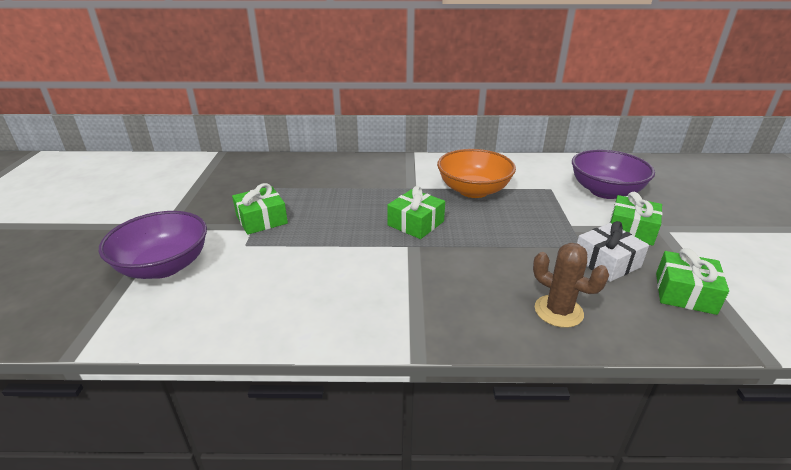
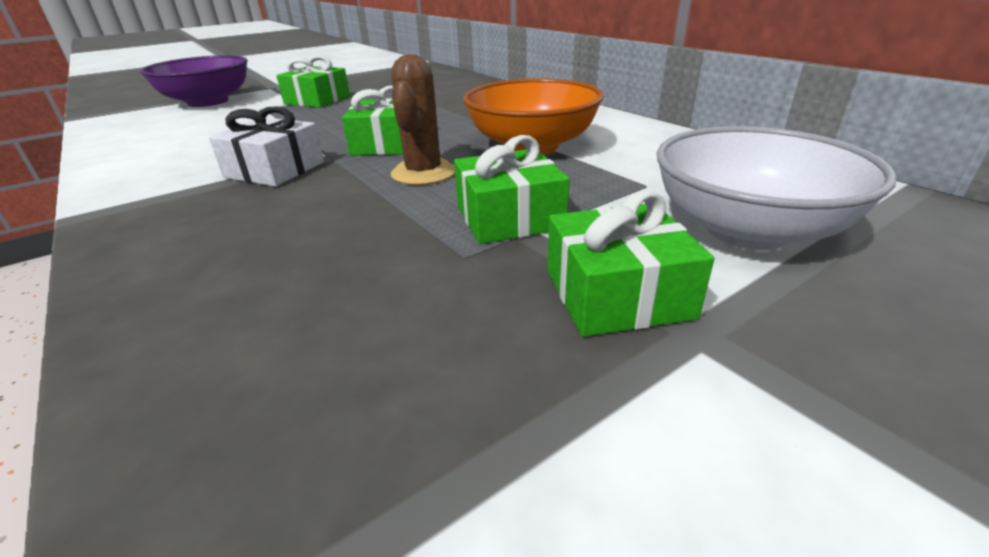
camera: 55 degrees right, 0 degrees up
brown cactus [533,243,609,328] -> brown cactus moved to [391,54,455,185]
purple bowl [572,150,655,199] -> white bowl [657,126,897,250]
white gift [577,221,649,282] -> white gift moved to [209,106,324,187]
green gift [656,248,729,315] -> green gift moved to [454,135,570,244]

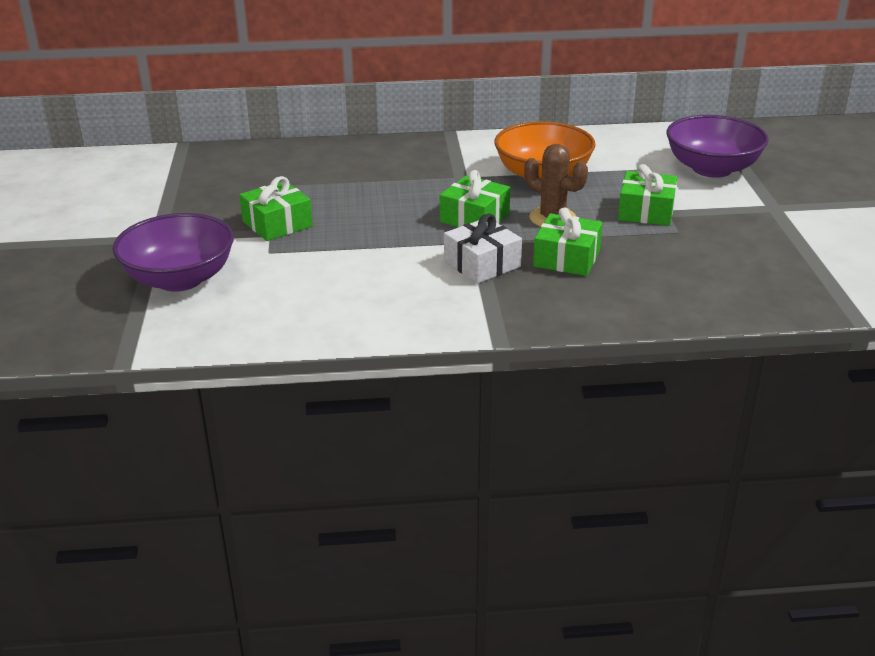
camera: 60 degrees left, 0 degrees up
green gift [548,190,714,337] -> green gift moved to [533,208,603,276]
white bowl [657,126,897,250] -> purple bowl [666,115,769,178]

